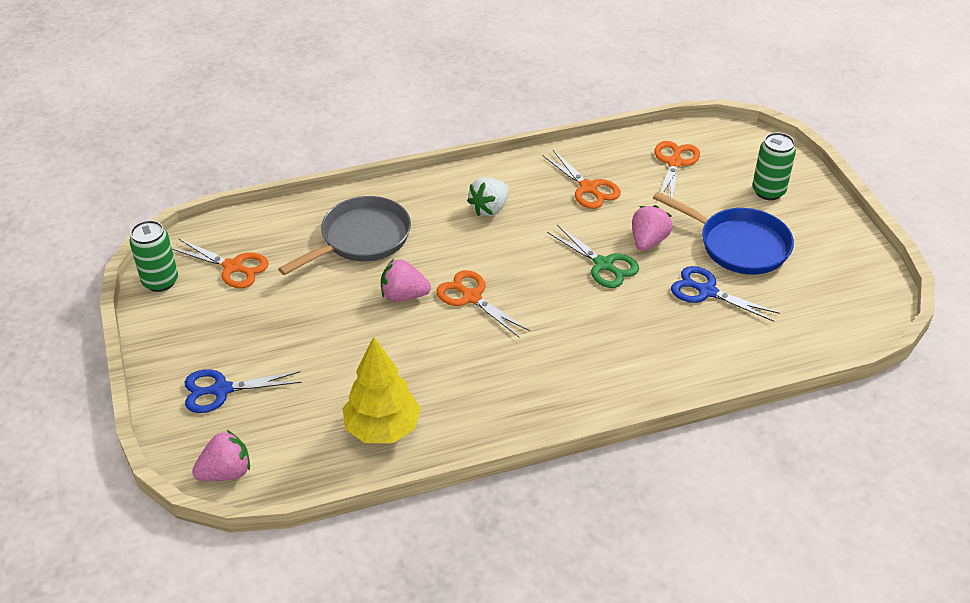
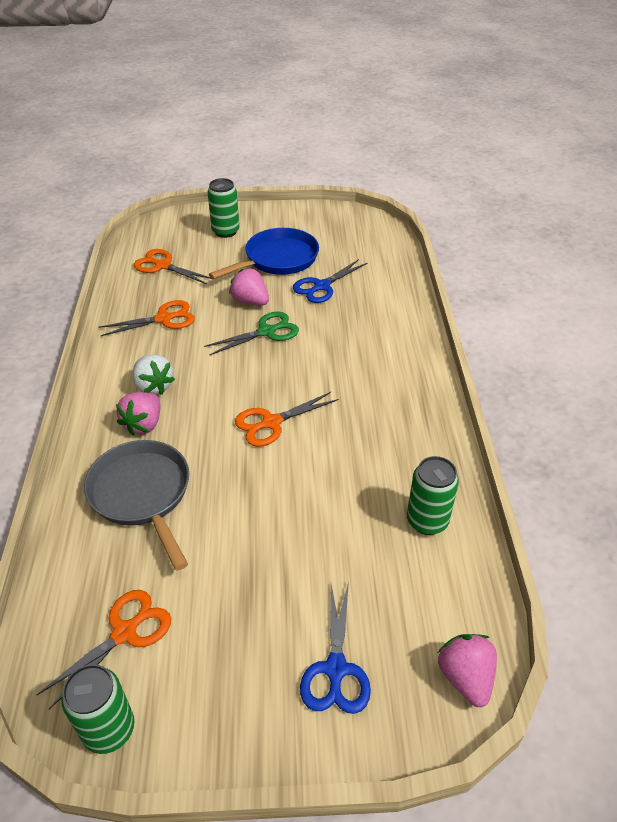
camera: 75 degrees left, 0 degrees up
yellow tree [343,337,421,443] -> green can [407,456,459,535]
pink strawberry [381,259,431,302] -> pink strawberry moved to [116,392,160,436]

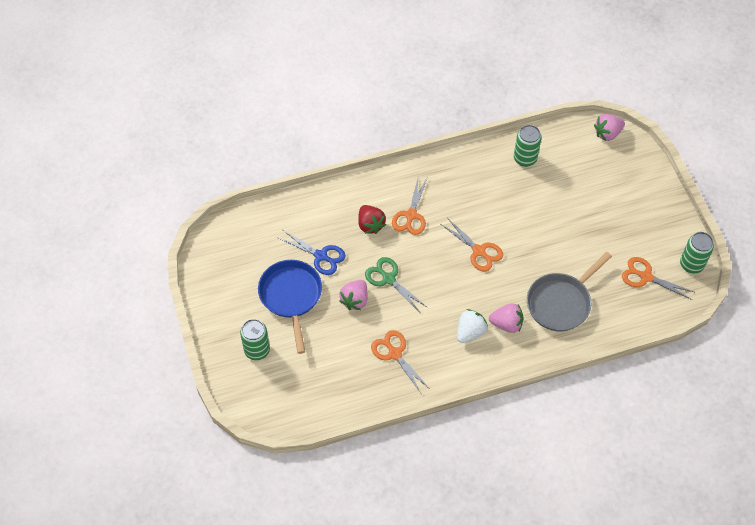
camera: 105 degrees left, 15 degrees up
orange scissors [133,249,212,284] -> orange scissors moved to [392,176,428,235]
blue pan [209,228,319,279] -> blue pan turned 45 degrees clockwise [258,260,322,354]
blue scissors [300,582,371,714] -> none
none -> red strawberry [358,205,386,234]

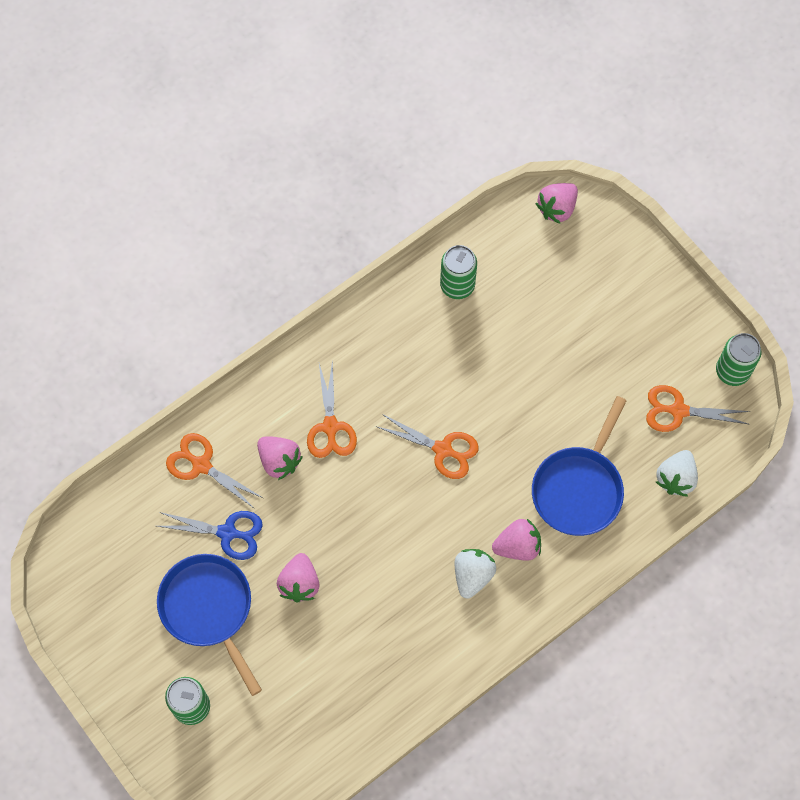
camera: 20 degrees left, 10 degrees up
red strawberry [358,205,386,234] -> pink strawberry [257,436,303,480]
green scissors [365,257,428,312] -> none
orange scissors [371,330,430,393] -> orange scissors moved to [166,433,263,509]
grey pan [527,252,612,331] -> blue pan [532,396,627,536]
none -> white strawberry [656,450,698,496]

